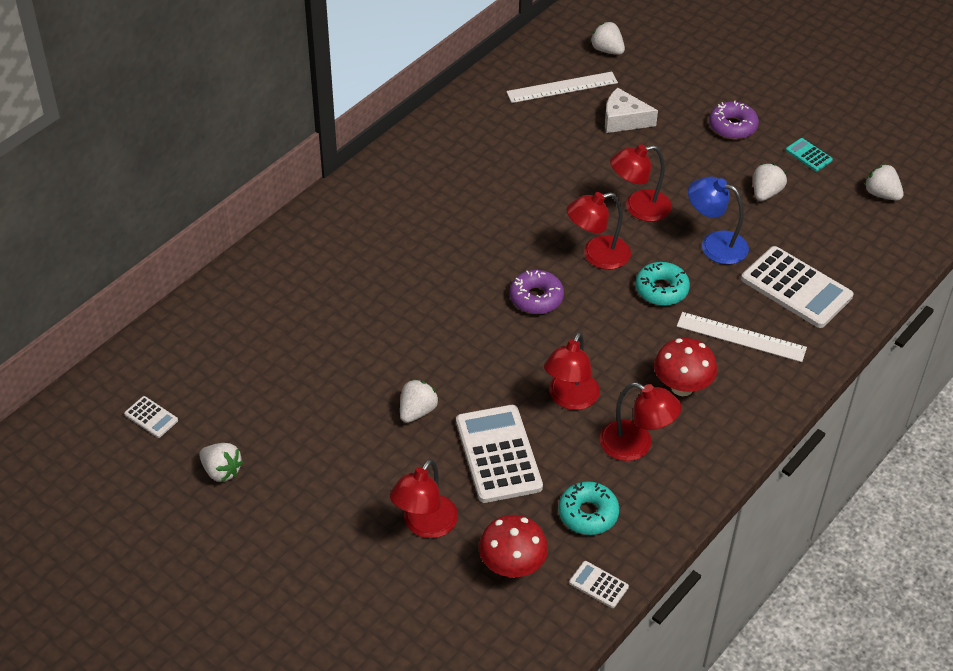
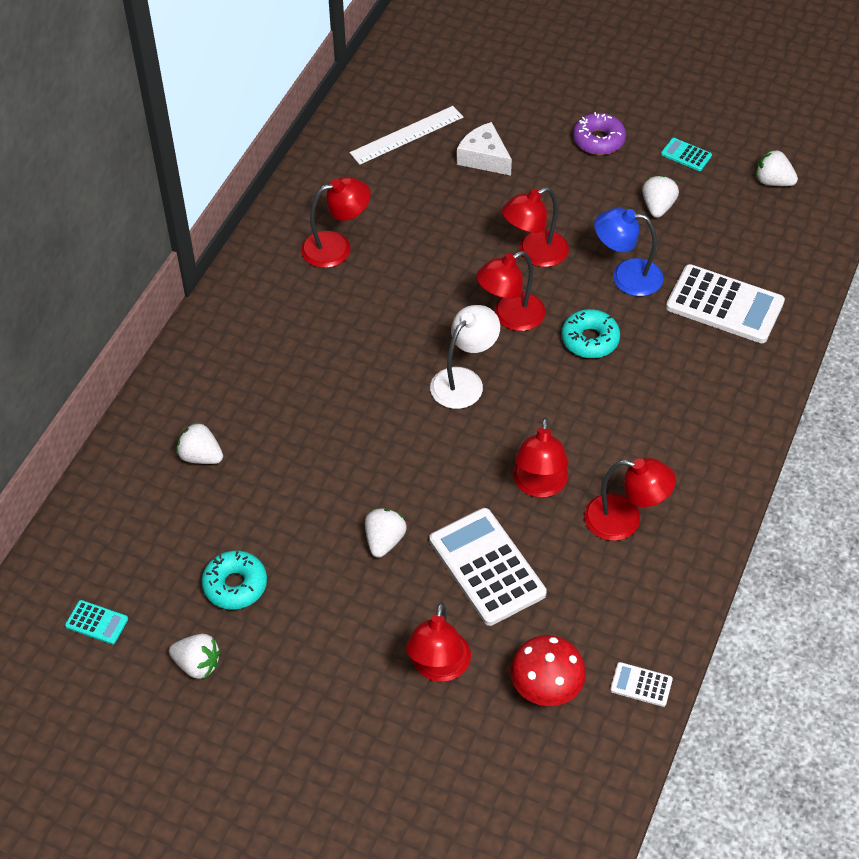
camera: 15 degrees left, 5 degrees up
white calculator [124,396,178,438] -> turquoise calculator [65,600,128,644]
purple donut [510,270,564,314] -> white lamp [430,305,500,409]
turquoise donut [558,481,619,535] -> turquoise donut moved to [201,550,267,610]
white strawberry [590,22,625,55] -> white strawberry moved to [176,422,223,464]
white cheese [605,87,658,133] -> white cheese turned 45 degrees clockwise [457,122,512,176]
red mushroom [654,338,717,396] -> none
white ruler [677,312,807,362] -> none
none -> red lamp [301,177,371,268]

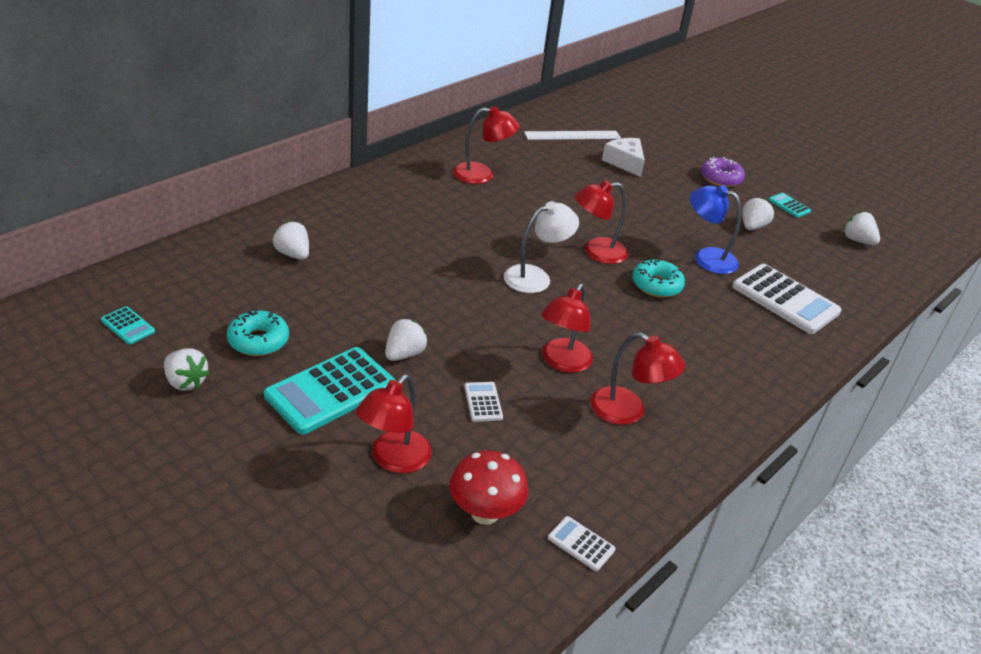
camera: 15 degrees right, 15 degrees down
white calculator [429,508,547,626] -> white calculator [464,382,503,422], size x0.46
red lamp [502,187,569,267] -> none
none -> turquoise calculator [264,347,395,434]

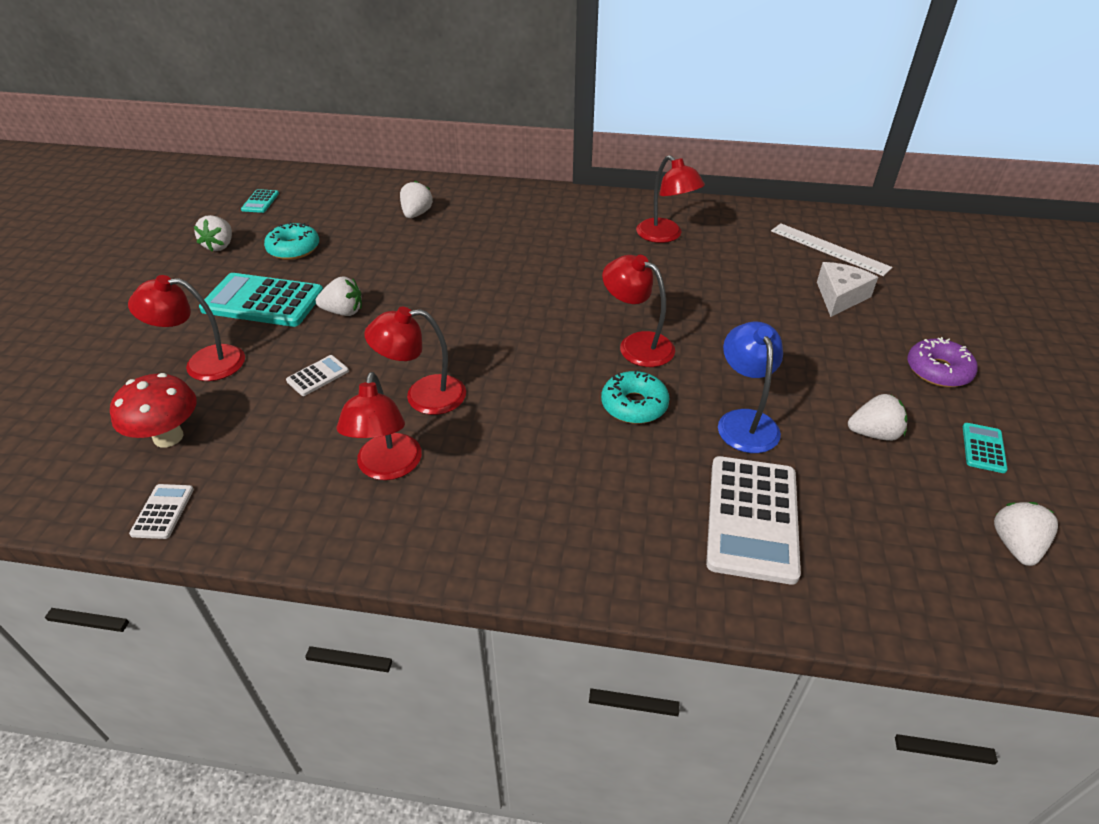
camera: 60 degrees right, 5 degrees up
white lamp [504,201,579,293] -> none

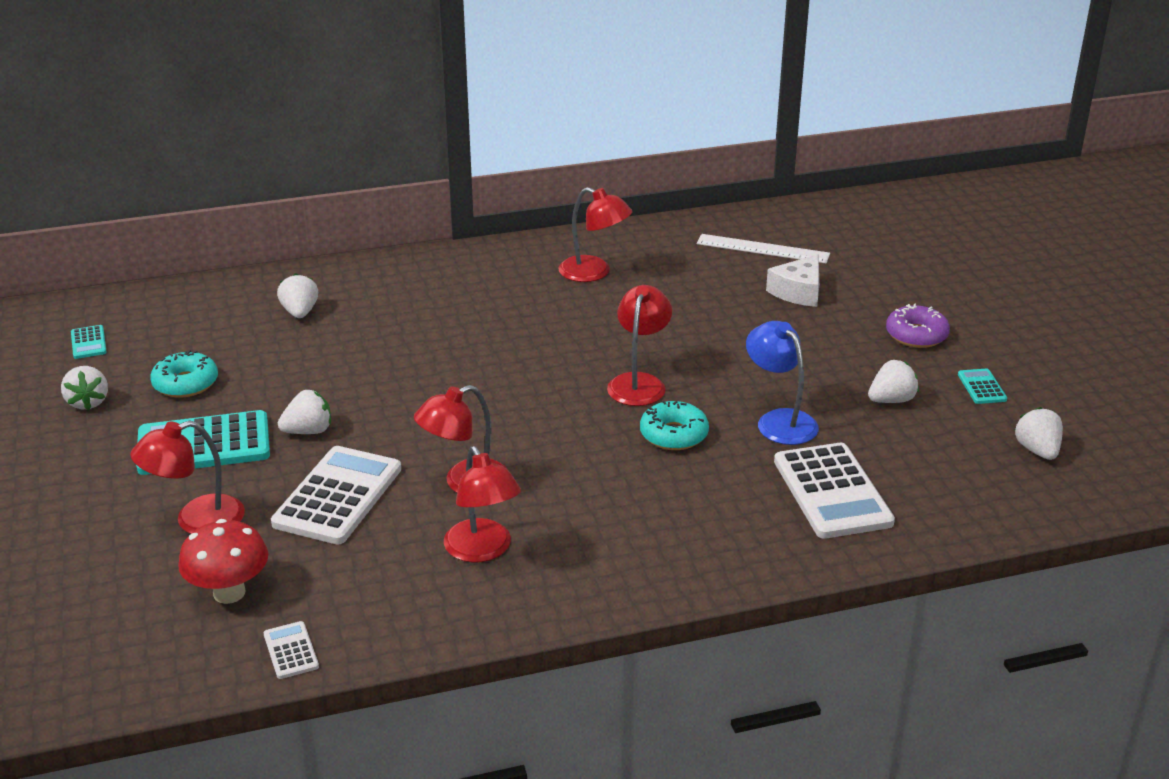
camera: 25 degrees left, 10 degrees down
white calculator [286,355,349,396] -> white calculator [271,446,401,544], size x2.18
red lamp [602,255,675,367] -> red lamp turned 90 degrees clockwise [607,285,672,406]
white cheese [817,262,878,317] -> white cheese turned 150 degrees counterclockwise [766,254,819,307]

